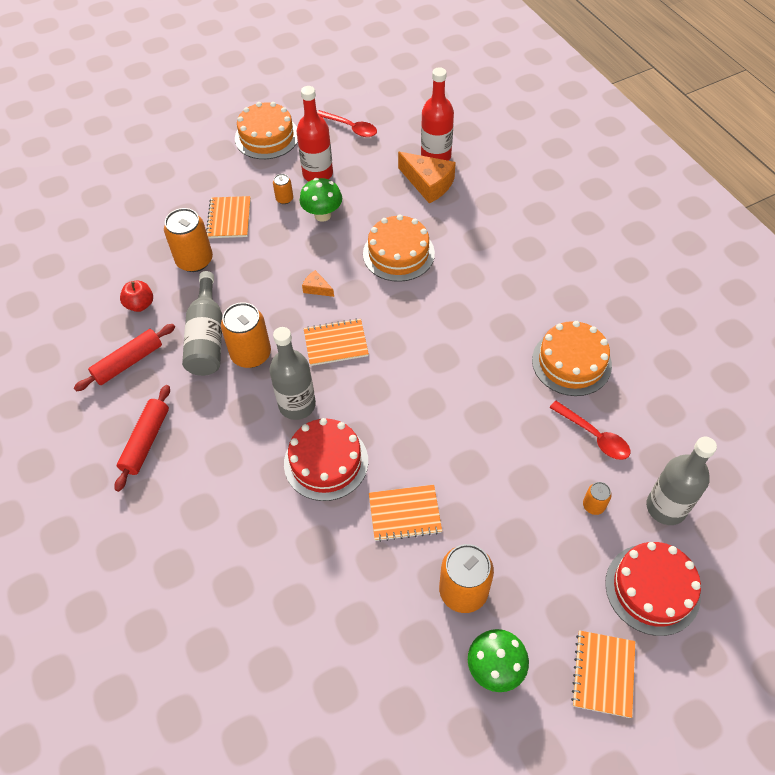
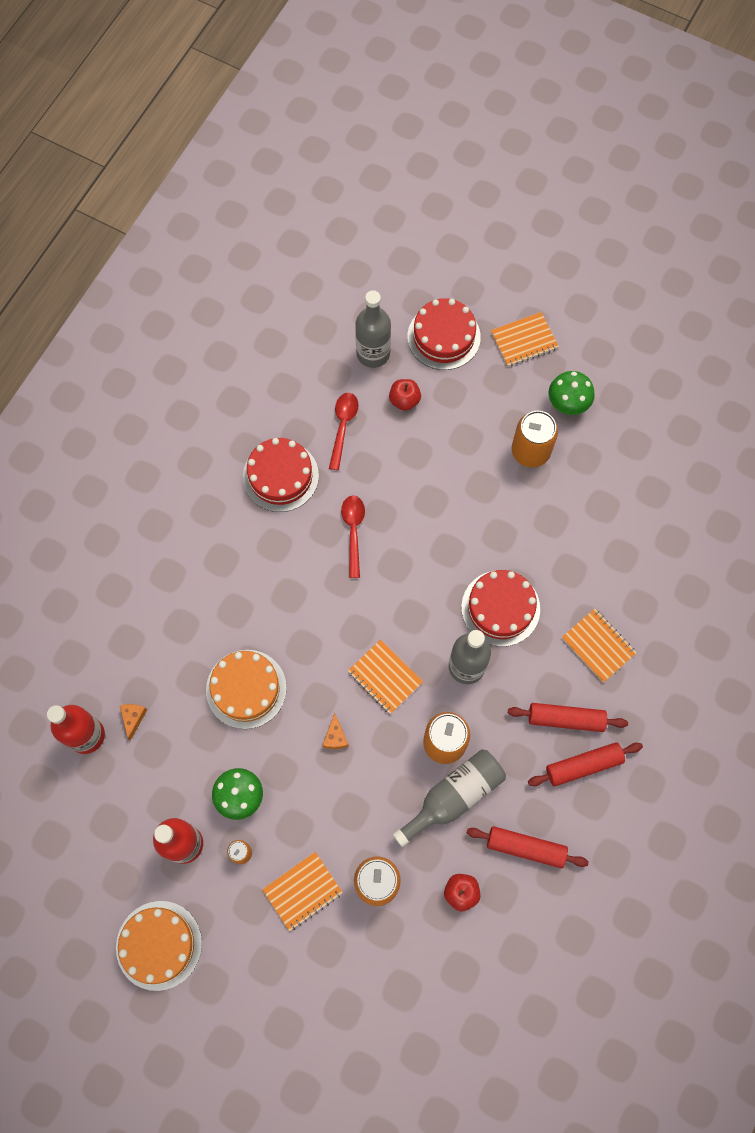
camera: 125 degrees left, 15 degrees up
red spoon [317,110,377,137] -> red spoon moved to [341,495,365,578]
orange notebook [369,485,442,542] -> orange notebook moved to [562,609,637,682]
orange cheese [398,152,456,204] -> orange cheese [120,704,147,741], size x0.49
orange cake [532,321,612,396] -> red cake [243,438,319,512]
orange can [583,482,612,515] -> red apple [389,379,421,411]
none -> red rolling pin [508,703,628,732]

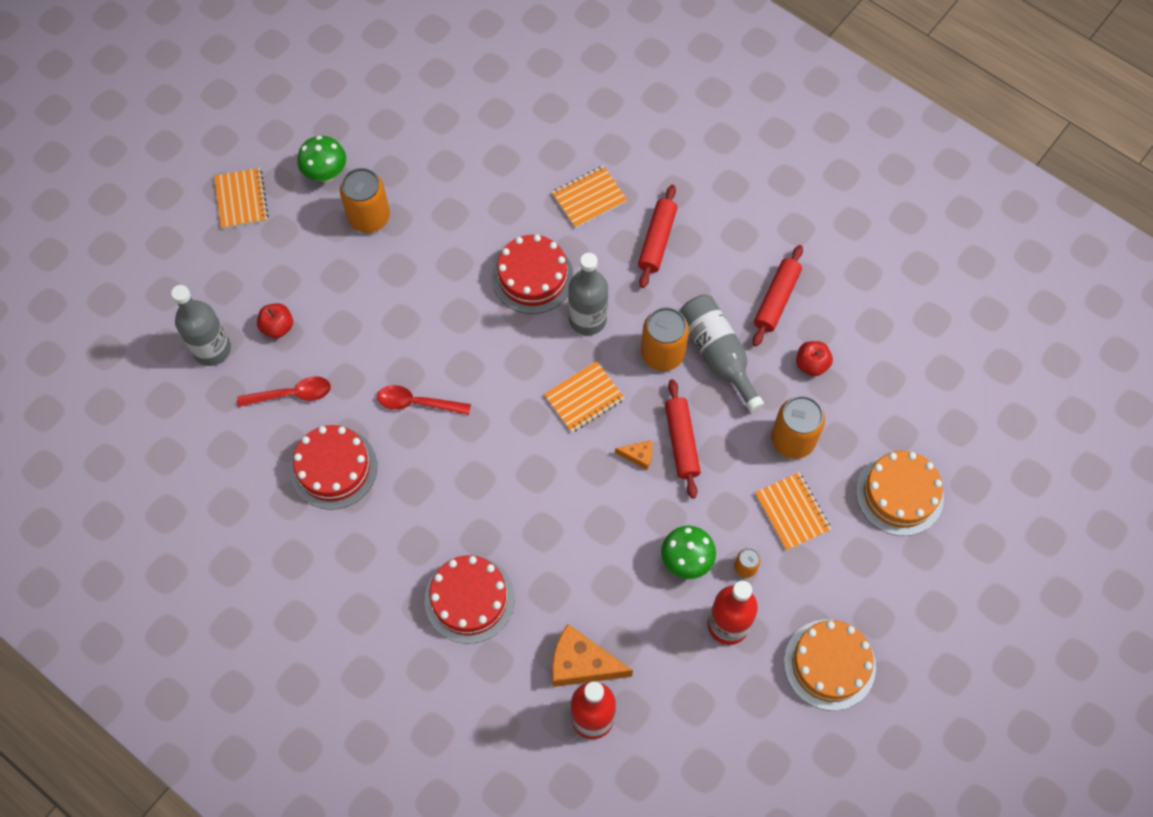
camera: 80 degrees left, 5 degrees down
orange cheese [120,704,147,741] -> orange cheese [552,624,633,687], size x2.03
orange cake [206,650,287,729] -> orange cake moved to [856,451,944,536]
red spoon [329,393,359,470] -> red spoon turned 150 degrees clockwise [237,376,331,407]
red cake [408,298,481,370] -> red cake moved to [425,555,514,644]
red rolling pin [528,742,643,786] -> red rolling pin moved to [665,379,701,499]

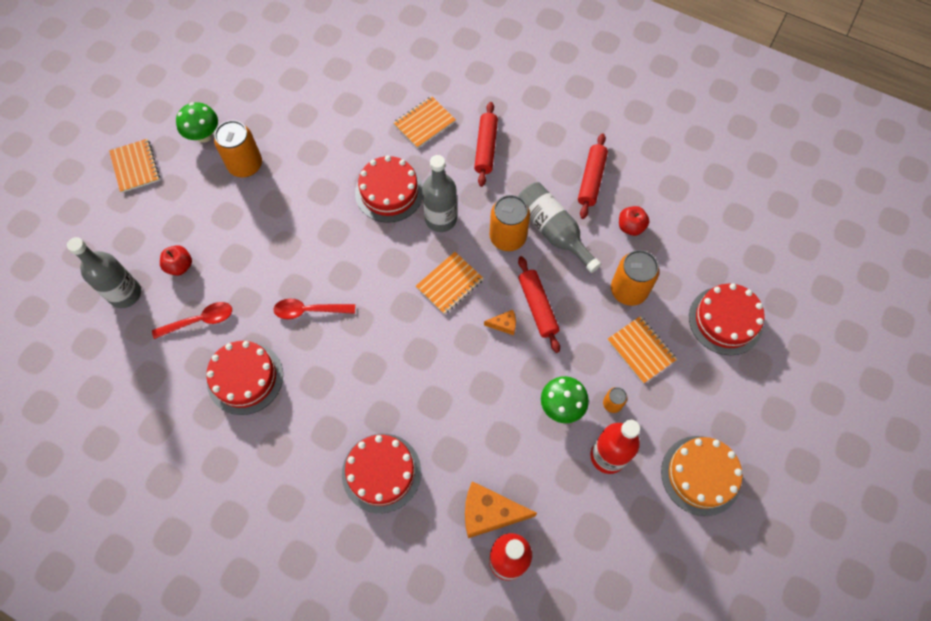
camera: 10 degrees left, 0 degrees up
orange cake [856,451,944,536] -> red cake [689,283,765,355]

